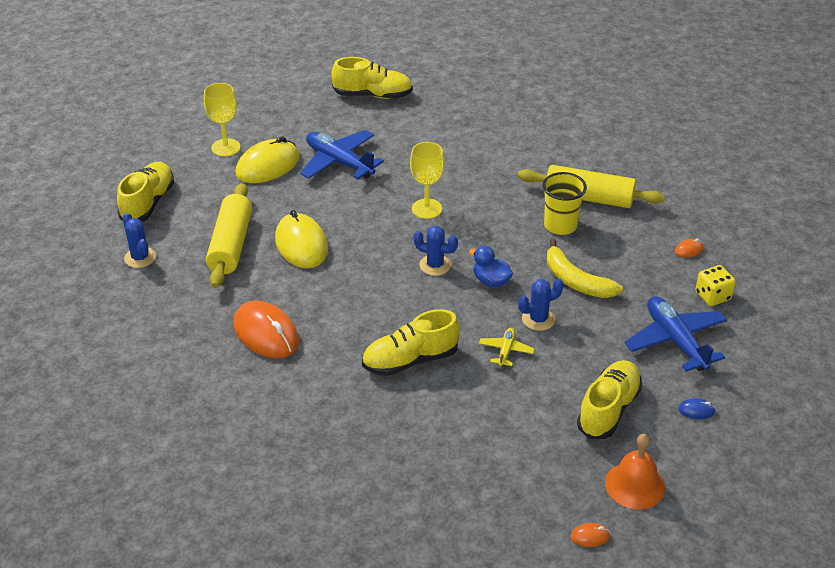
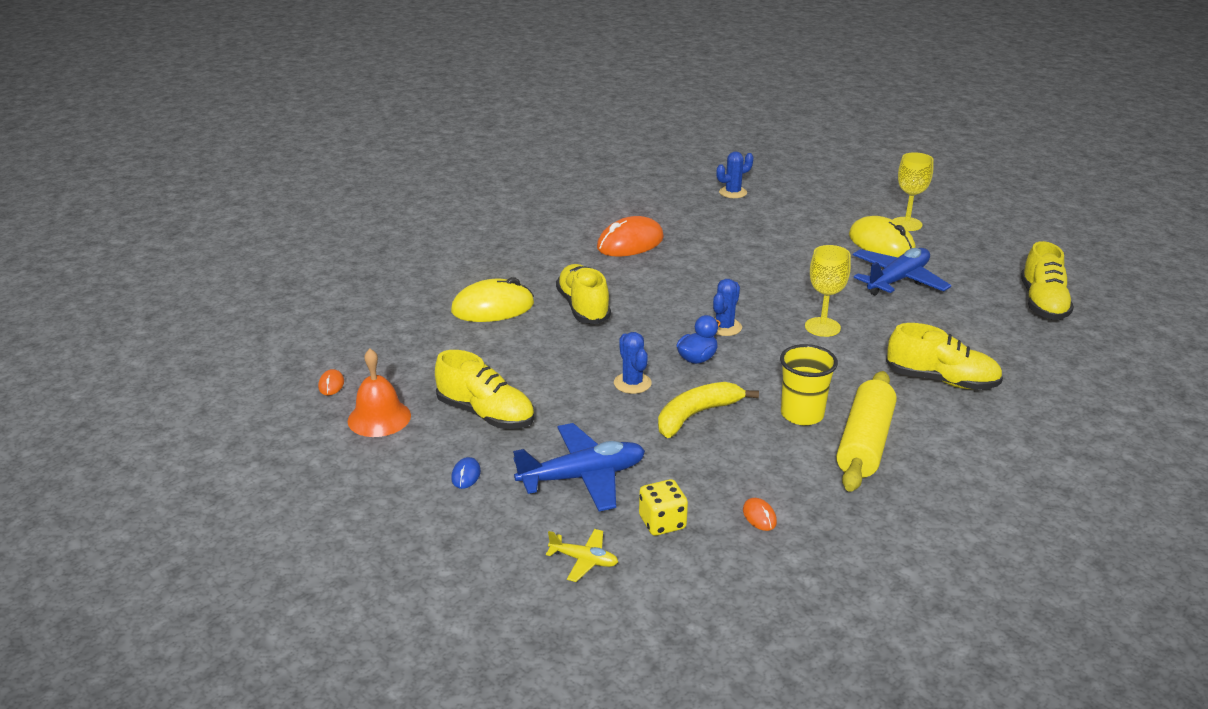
camera: 95 degrees right, 10 degrees down
yellow shoe [117,162,174,222] -> yellow shoe moved to [886,323,1003,390]
yellow rolling pin [206,183,252,288] -> none
yellow mouse [275,210,328,268] -> yellow mouse moved to [451,277,534,322]
yellow plane [479,328,535,367] -> yellow plane moved to [546,529,618,582]

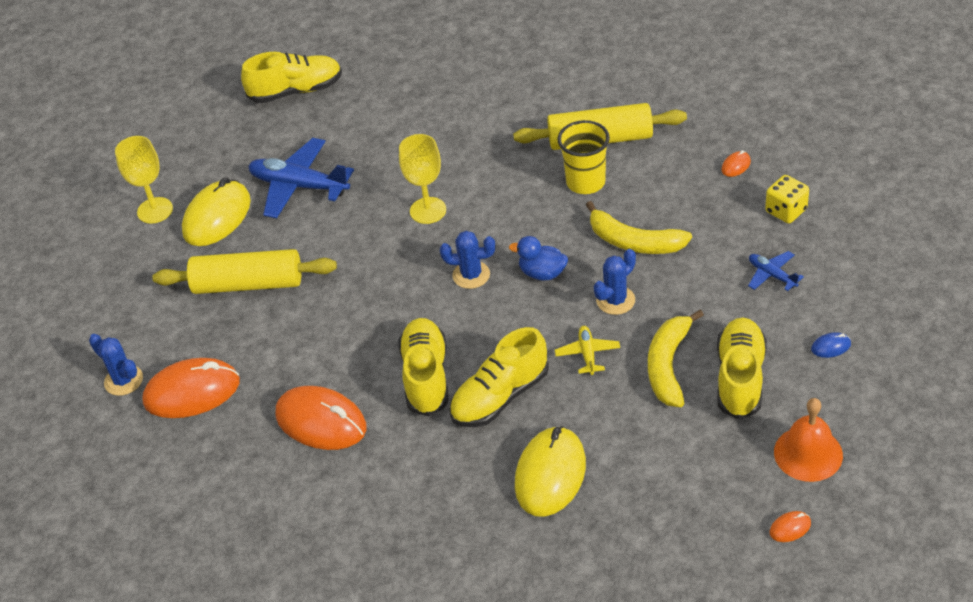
camera: 110 degrees left, 15 degrees up
yellow mouse [451,277,534,322] -> yellow mouse turned 60 degrees clockwise [515,426,586,517]
blue plane [513,423,645,512] -> blue plane [748,251,804,291], size x0.50
yellow plane [546,529,618,582] -> yellow plane moved to [555,326,620,375]
yellow shoe [886,323,1003,390] -> yellow shoe moved to [398,318,449,416]
none -> orange mouse [142,358,240,418]
none -> yellow rolling pin [152,249,337,294]
none -> yellow banana [648,310,704,407]

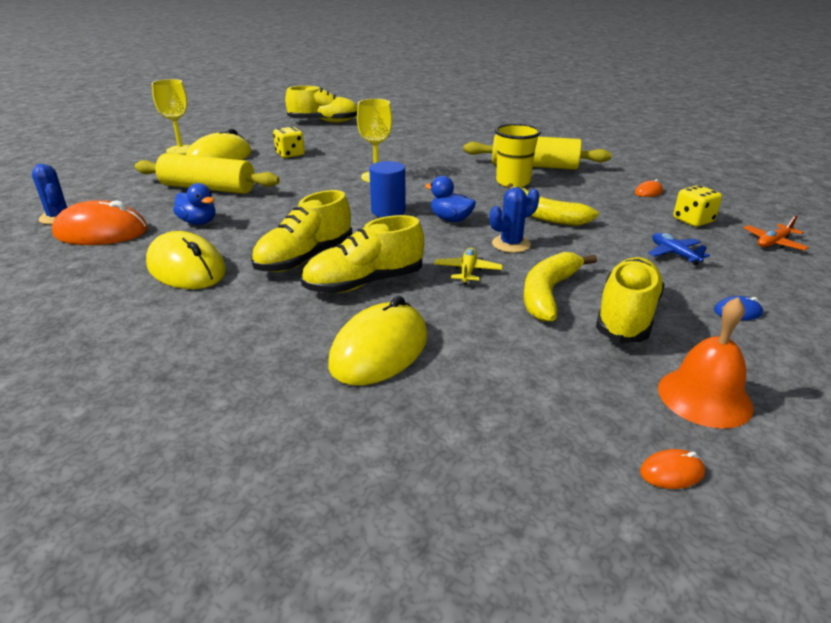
camera: 10 degrees right, 15 degrees down
blue plane [248,138,354,218] -> yellow dice [273,127,305,158]
orange mouse [276,386,367,450] -> yellow mouse [146,231,226,289]
yellow shoe [398,318,449,416] -> yellow shoe turned 150 degrees counterclockwise [251,190,352,272]
blue cactus [440,231,495,289] -> blue cylinder [369,161,406,217]
none -> blue duck [173,183,216,225]
none -> orange plane [743,216,809,250]

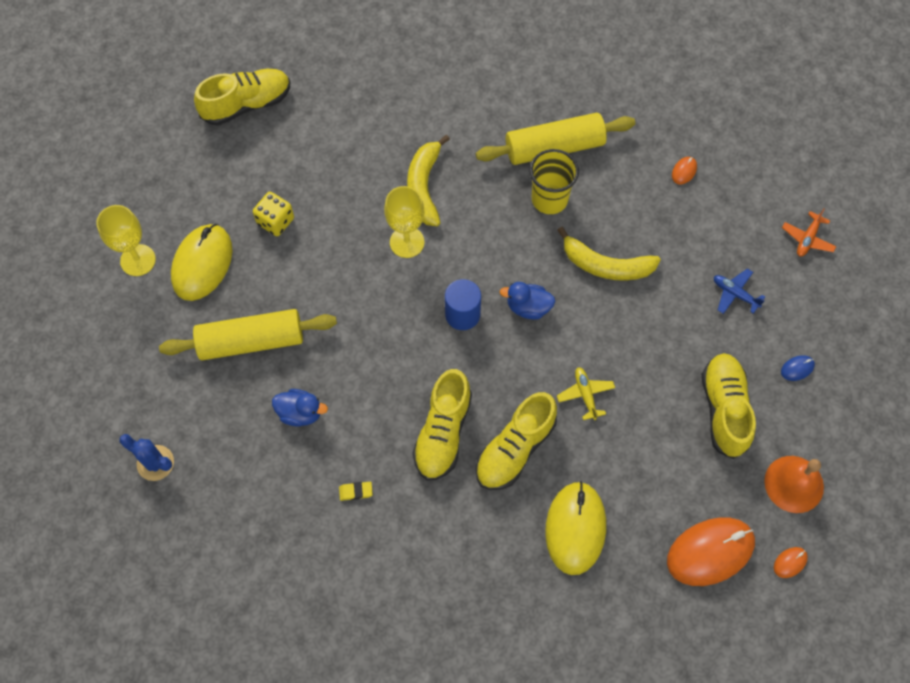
camera: 25 degrees left, 35 degrees up
orange mouse [52,200,148,245] -> orange mouse moved to [667,517,755,586]
yellow mouse [146,231,226,289] -> yellow eraser [339,482,373,501]
blue cactus [490,187,540,253] -> none
yellow banana [523,252,597,322] -> yellow banana moved to [407,135,450,226]
yellow dice [673,185,722,227] -> none

